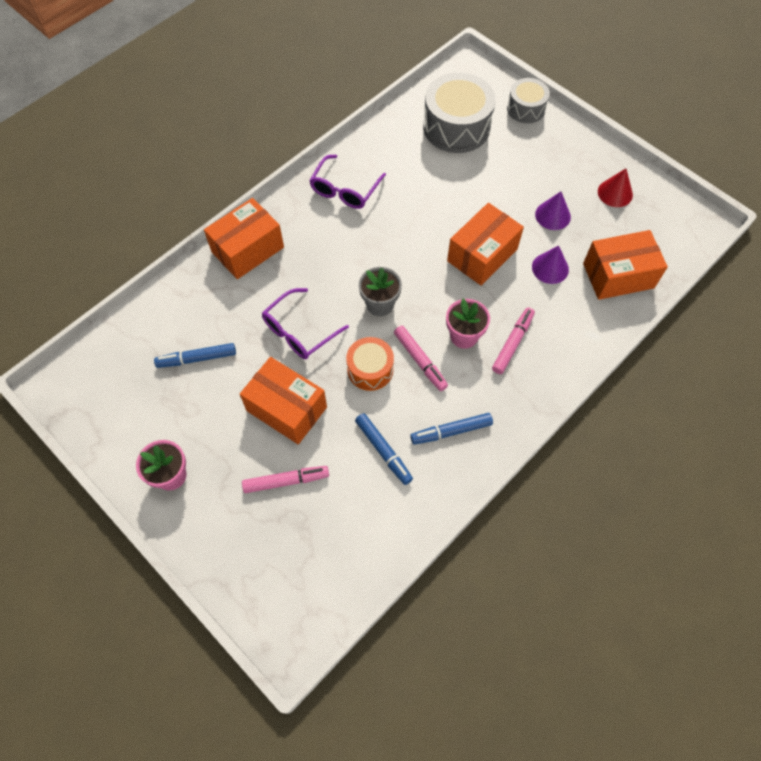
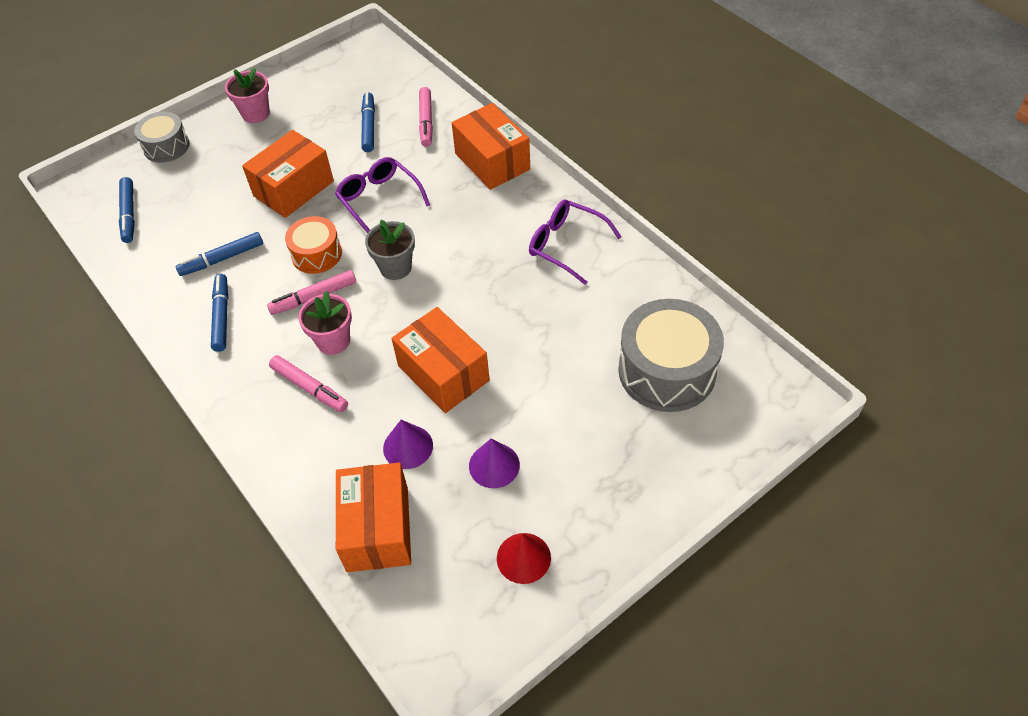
camera: 100 degrees right, 10 degrees down
pink marker [242,466,329,493] -> pink marker moved to [419,87,433,147]
grey drum [507,78,550,123] -> grey drum moved to [134,111,190,163]
none -> blue marker [119,177,135,243]

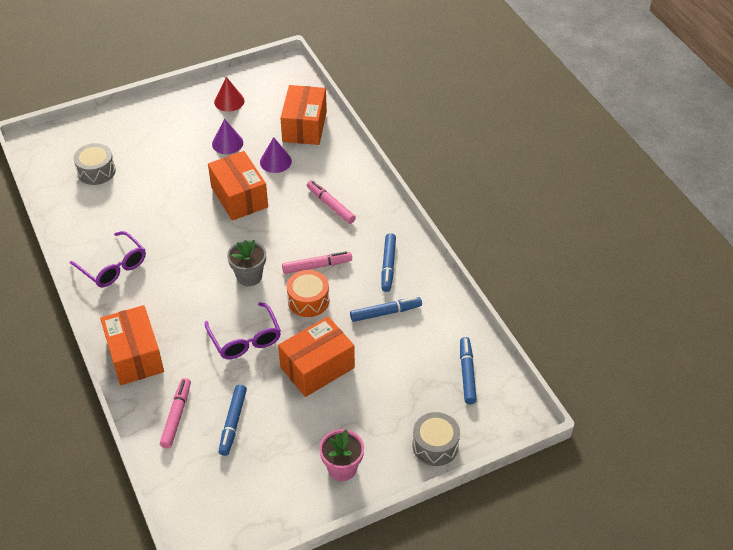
camera: 170 degrees left, 5 degrees down
pink flower pot [298,291,352,355] -> none
grey drum [618,299,724,412] -> grey drum [73,143,116,185], size x0.58

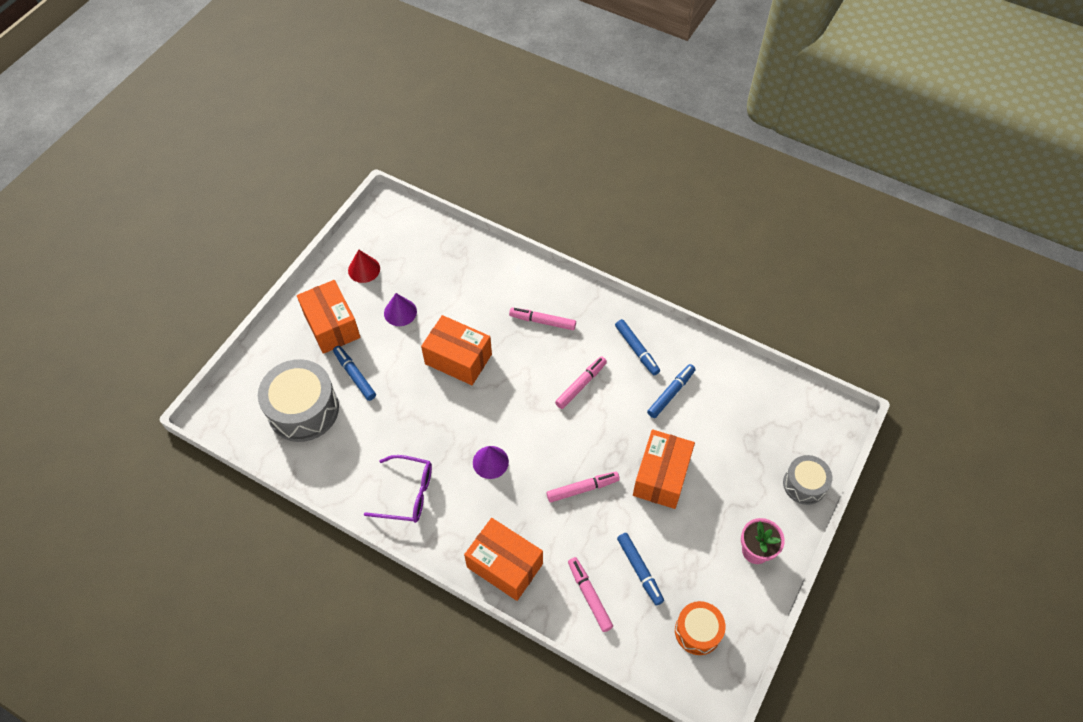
camera: 35 degrees left, 10 degrees up
grey drum [73,143,116,185] -> grey drum [258,359,339,442], size x1.73
purple glasses [205,302,281,359] -> pink marker [547,472,620,503]
grey flower pot [227,240,266,286] -> none
purple cone [260,137,292,173] -> purple cone moved to [473,446,509,479]
orange box [280,85,327,145] -> orange box moved to [297,280,361,354]
orange drum [287,270,329,317] -> orange drum moved to [675,601,726,655]
blue marker [460,337,477,404] -> blue marker moved to [333,346,376,401]

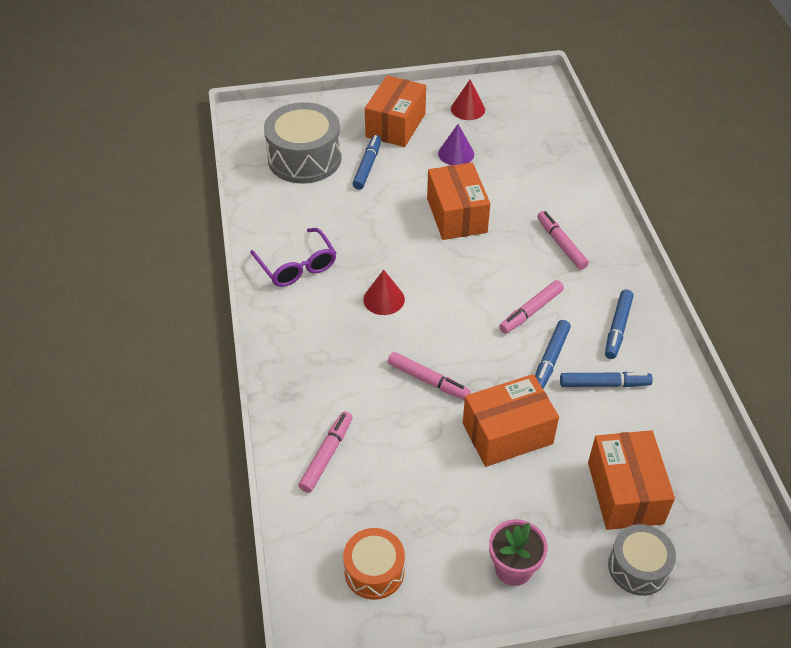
camera: 50 degrees right, 10 degrees down
orange box [464,518,543,601] -> orange box moved to [588,430,675,530]
purple cone [473,446,509,479] -> red cone [363,270,405,315]
pink marker [555,356,607,409] -> pink marker turned 135 degrees clockwise [499,280,564,334]
blue marker [617,533,664,605] -> blue marker moved to [535,320,571,389]

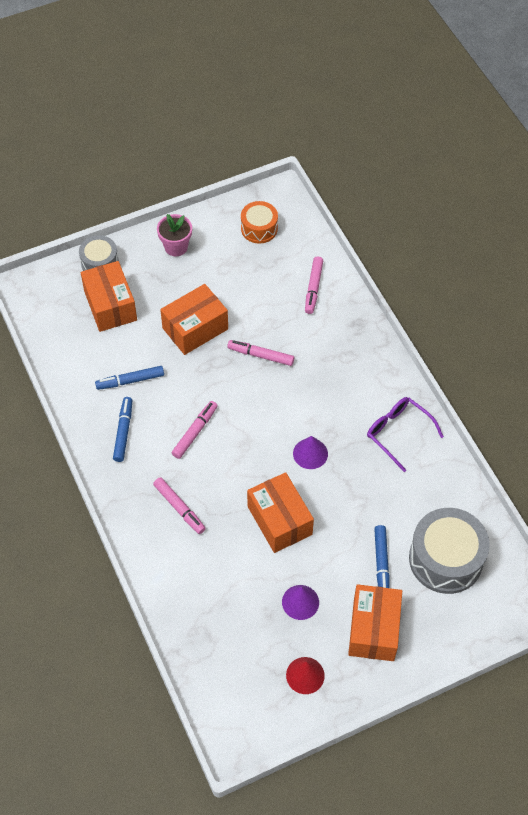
camera: 165 degrees right, 10 degrees up
red cone [363,270,405,315] -> none
blue marker [535,320,571,389] -> none
none -> purple cone [293,436,328,469]

